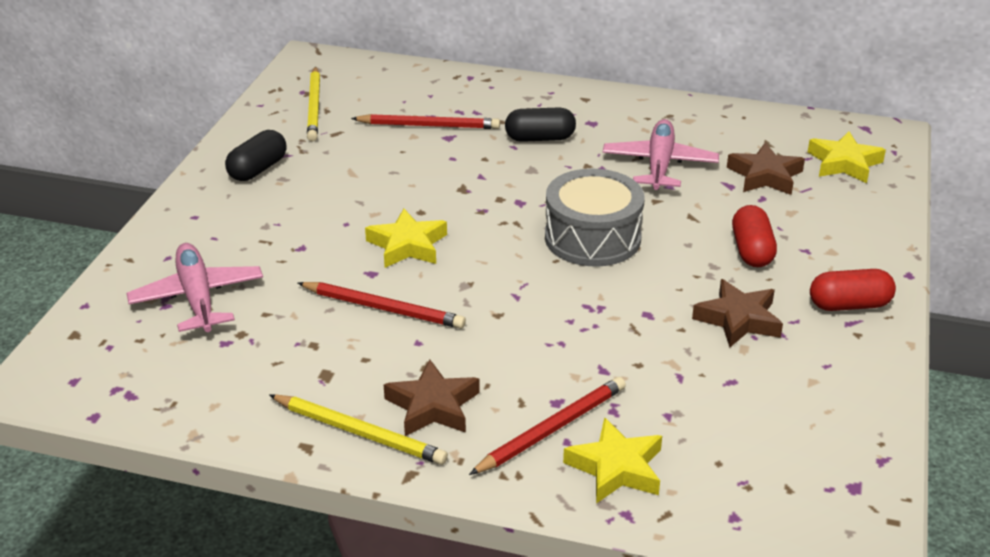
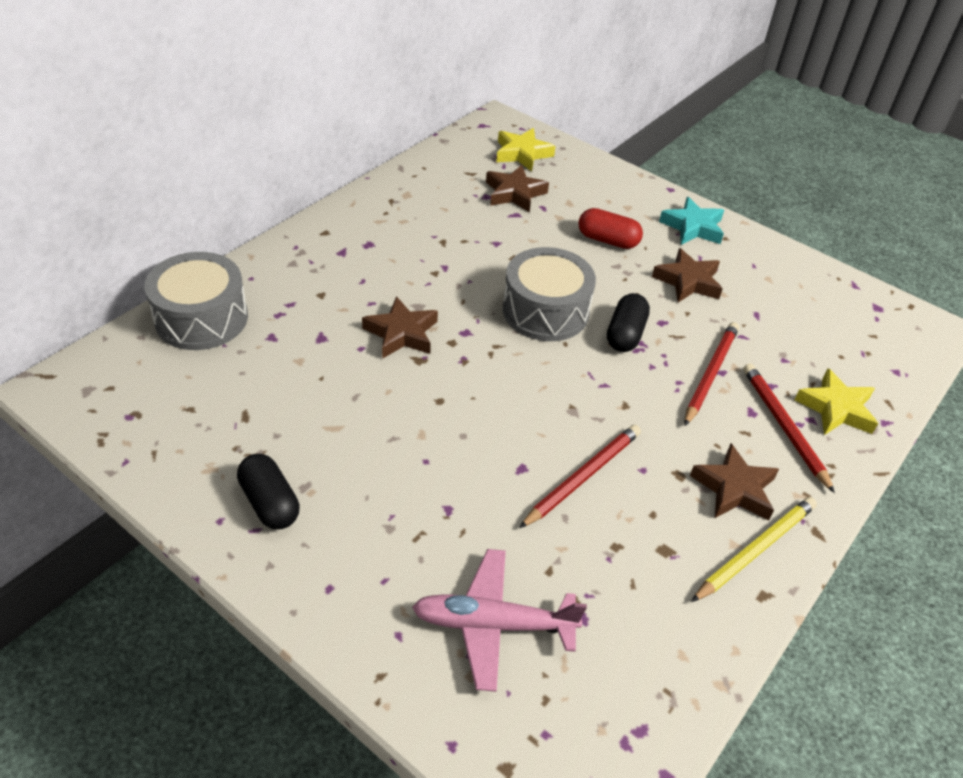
camera: 70 degrees left, 10 degrees up
yellow pencil [307,67,320,142] -> none
red pencil [351,114,500,129] -> red pencil moved to [684,322,739,426]
yellow star [365,209,447,268] -> none
black capsule [505,107,576,142] -> black capsule moved to [607,293,650,352]
pink plane [603,119,719,190] -> none
red capsule [810,269,896,311] -> turquoise star [659,197,724,245]
none -> grey drum [144,252,248,350]
none -> brown star [362,296,438,359]

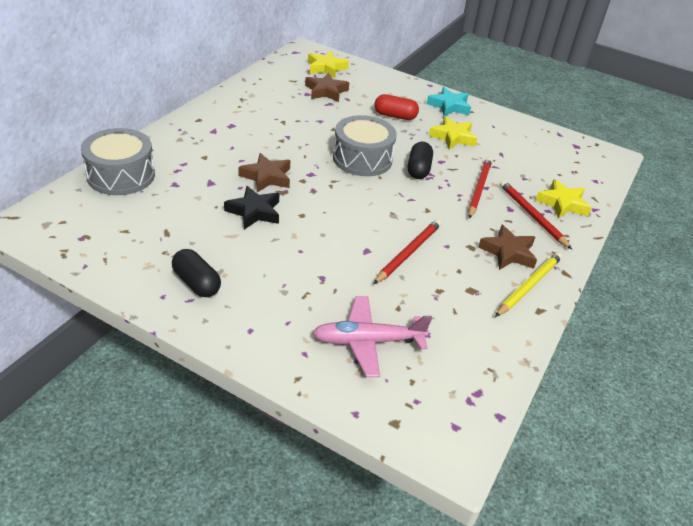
camera: 10 degrees left, 5 degrees down
brown star [652,248,723,303] -> yellow star [429,116,477,150]
none -> black star [224,186,279,230]

